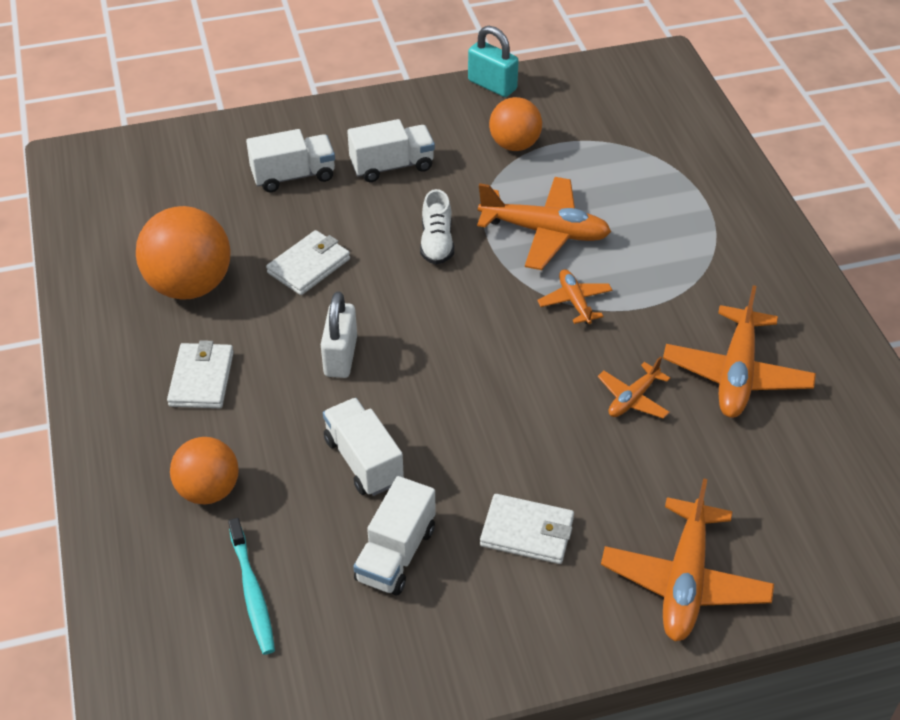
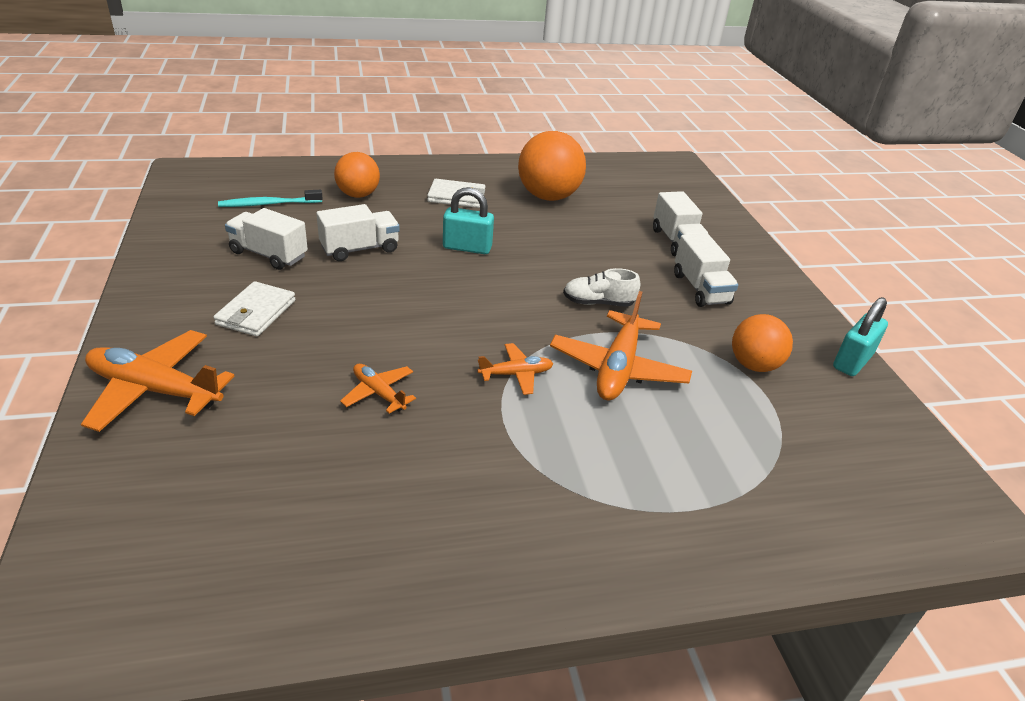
camera: 90 degrees right, 10 degrees down
white wallet [266,230,350,295] -> none
white padlock [321,291,357,378] -> turquoise padlock [443,187,494,254]
orange plane [663,285,816,418] -> none

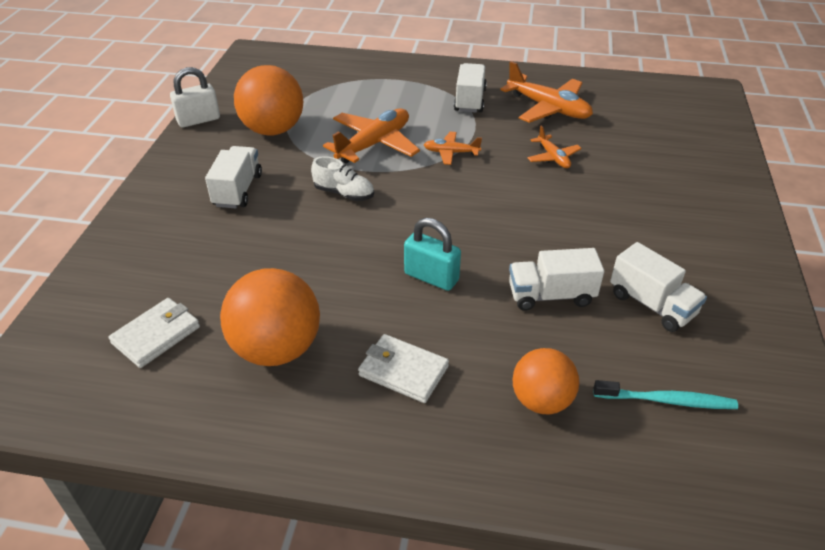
camera: 155 degrees left, 5 degrees up
orange plane [81,330,234,432] -> orange plane moved to [500,61,593,123]
white wallet [213,281,296,336] -> white wallet moved to [108,298,200,368]
white truck [653,191,708,256] -> white truck moved to [454,63,487,113]
orange ball [732,314,793,372] -> orange ball [234,65,303,136], size x1.56
turquoise padlock [833,297,888,376] -> white padlock [170,67,220,128]

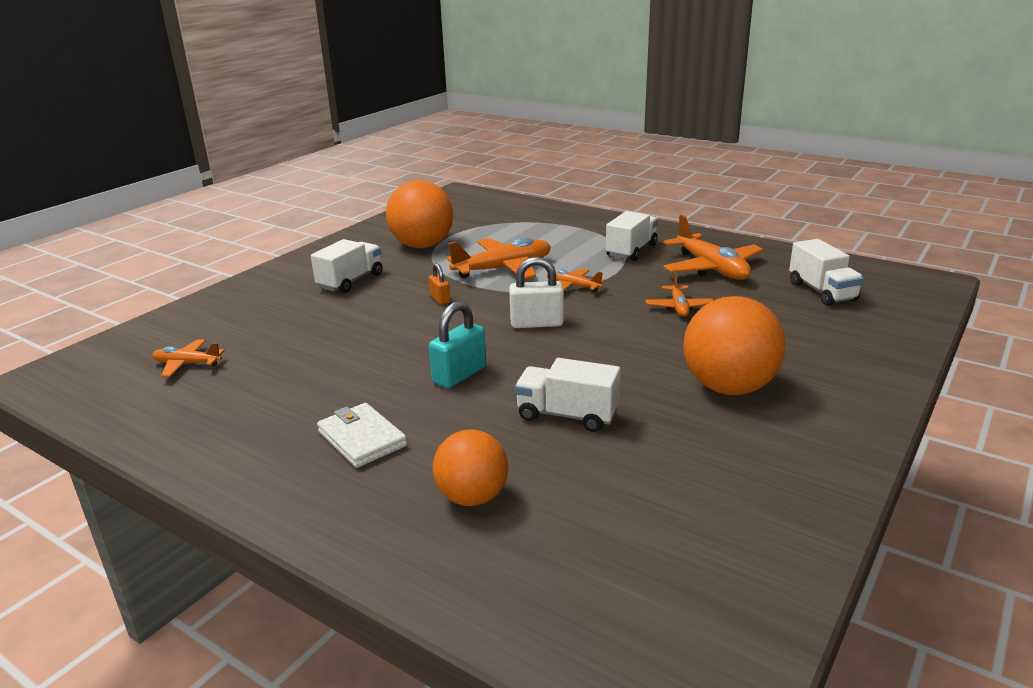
camera: 25 degrees right, 15 degrees down
white wallet [108,298,200,368] -> orange plane [152,339,225,377]
white padlock [170,67,220,128] -> white padlock moved to [509,257,564,328]
orange ball [220,268,320,366] -> orange ball moved to [683,296,785,395]
white shoe [311,156,374,201] -> orange padlock [429,263,450,305]
turquoise padlock [404,218,461,291] -> turquoise padlock turned 75 degrees clockwise [429,301,486,388]
turquoise toothbrush [594,380,738,409] -> none
white truck [610,242,707,332] -> white truck moved to [789,239,864,306]

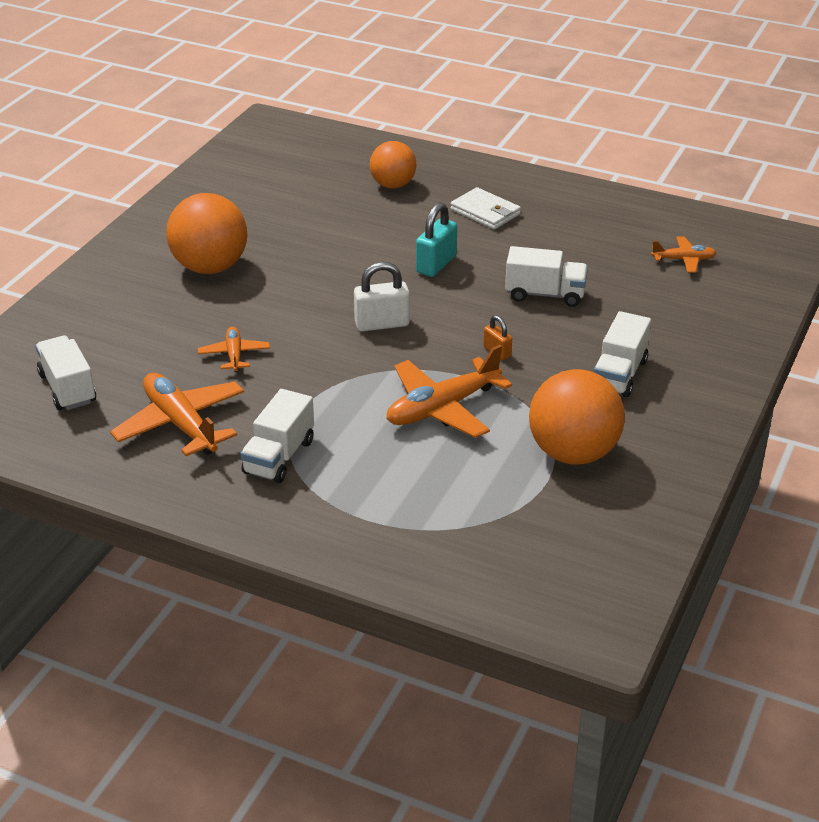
camera: 170 degrees right, 10 degrees up
white truck [515,358,620,432] -> white truck moved to [505,246,588,307]
orange plane [547,268,605,292] -> none

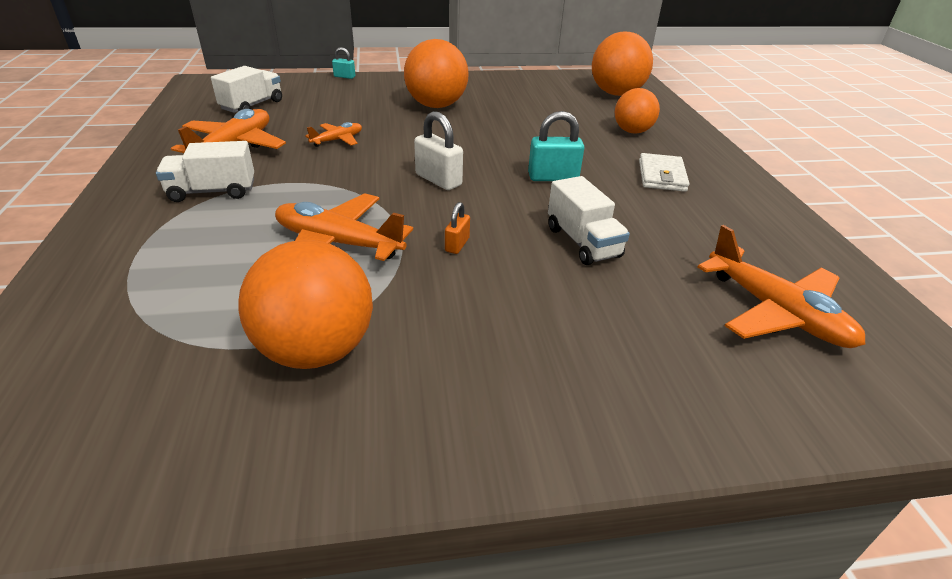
camera: 55 degrees right, 0 degrees up
white truck [594,311,651,397] -> none
orange plane [651,236,716,273] -> orange plane [697,225,865,348], size x1.85
none -> turquoise padlock [332,47,355,79]
none -> orange ball [592,32,653,96]

